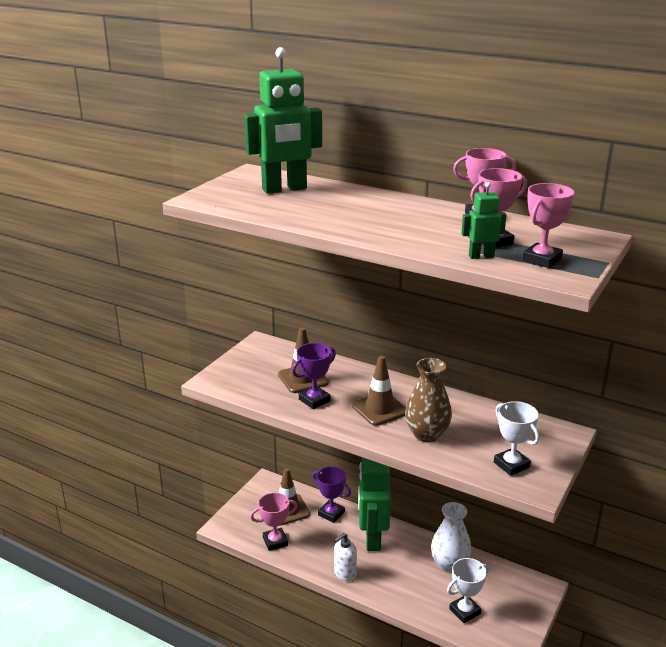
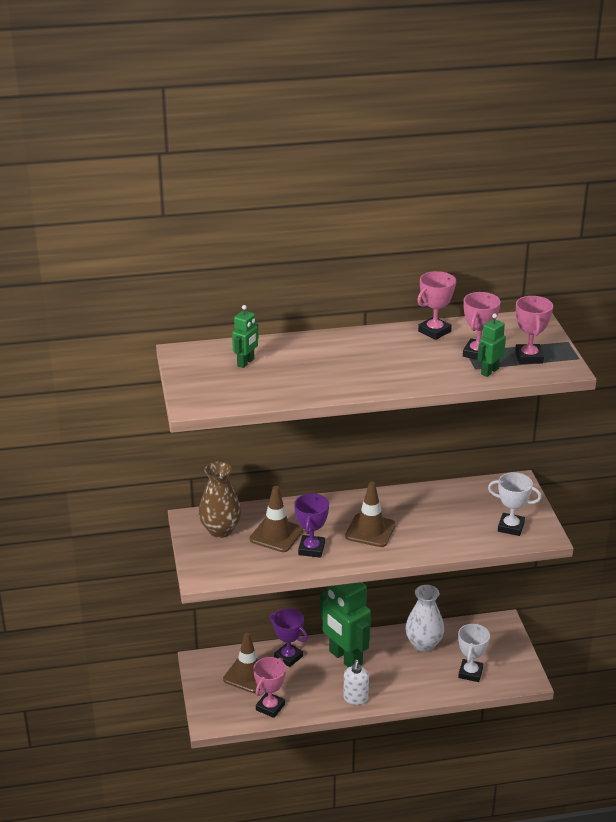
camera: 40 degrees left, 5 degrees up
green robot [244,47,322,194] -> green robot [232,305,258,368], size x0.47
purple trophy [312,466,351,523] -> purple trophy turned 45 degrees clockwise [270,608,308,667]
brown vase [405,358,452,442] -> brown vase moved to [198,461,241,538]

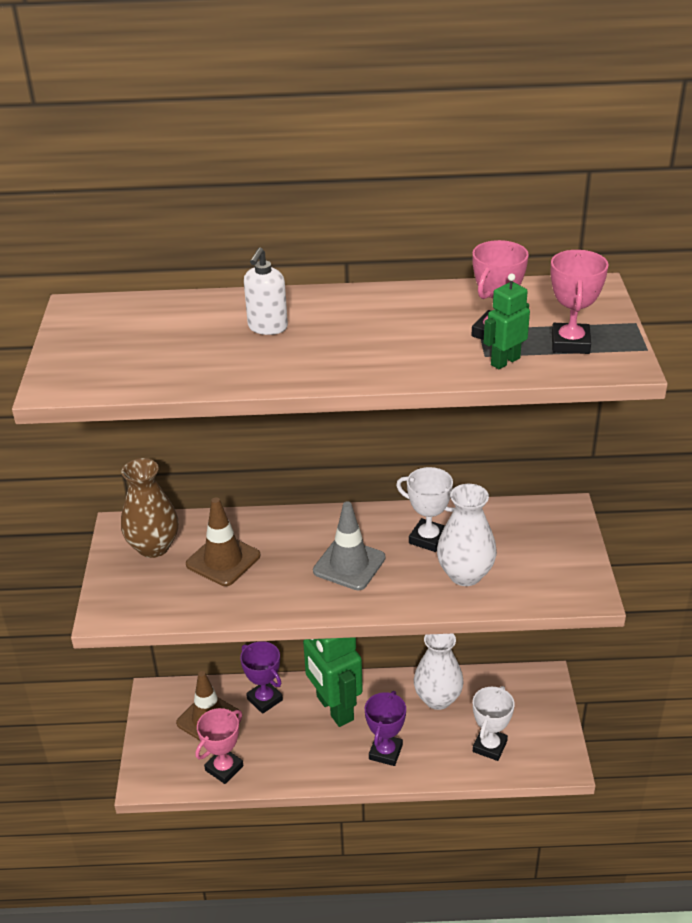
camera: 10 degrees right, 5 degrees up
green robot [232,305,258,368] -> none
purple trophy [294,493,329,558] -> purple trophy moved to [365,691,406,766]
white soap dispenser [343,660,369,705] -> white soap dispenser moved to [244,248,288,335]
brown traffic cone [345,482,396,547] -> grey traffic cone [313,501,386,590]
pink trophy [417,271,456,340] -> none
white trophy [488,472,542,536] -> white trophy moved to [396,467,456,552]
none -> white vase [437,484,497,586]

